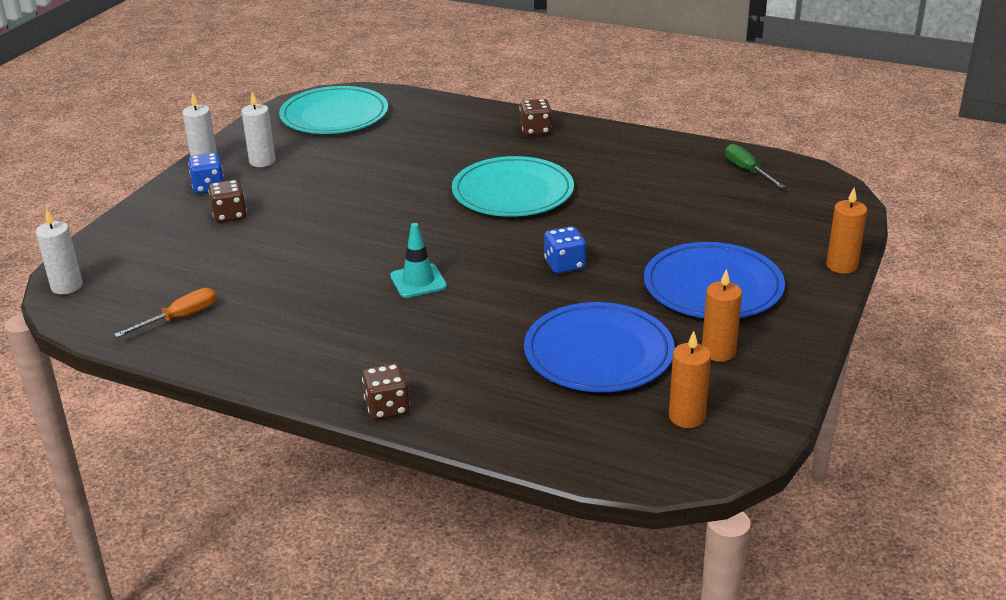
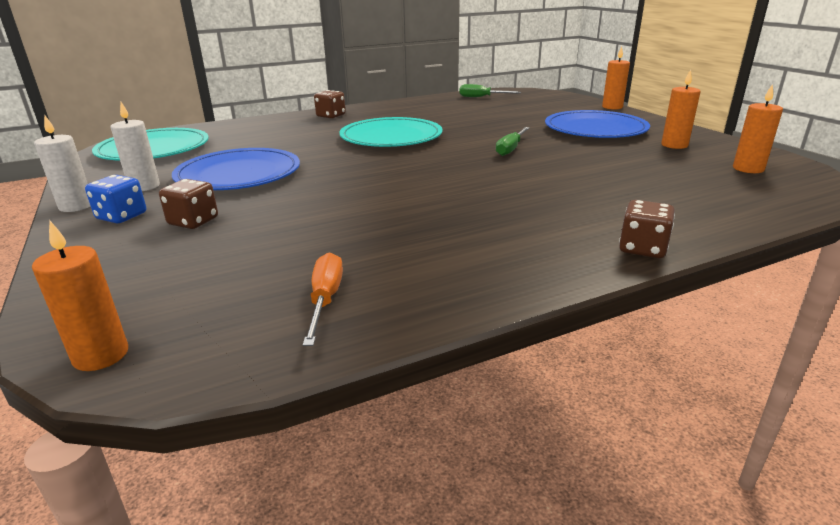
camera: 50 degrees left, 5 degrees down
white candle [36,208,83,294] -> orange candle [32,221,128,371]
turquoise traffic cone [390,223,447,298] -> none
blue plate [524,302,675,392] -> blue plate moved to [172,148,300,190]
blue dice [544,226,586,274] -> green screwdriver [496,127,530,156]

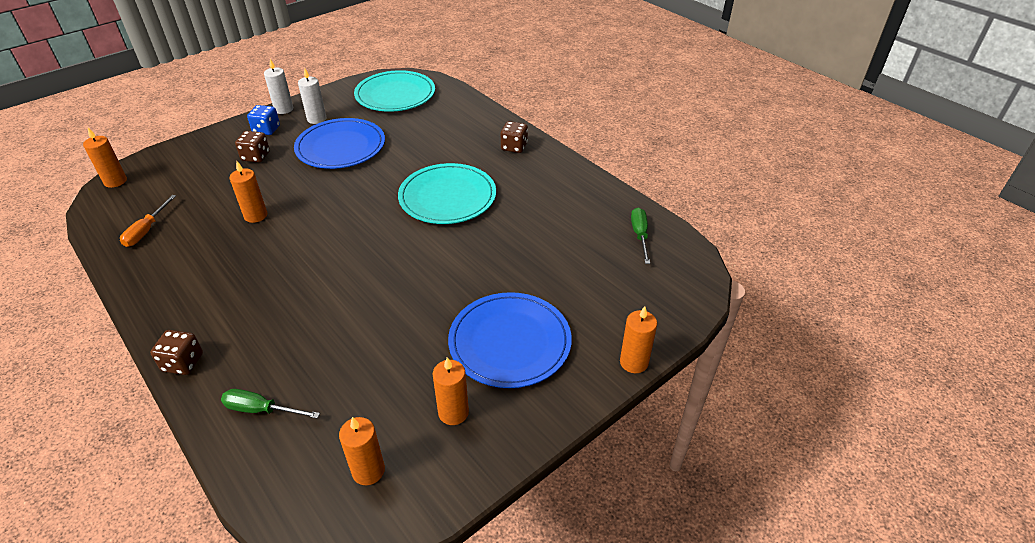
camera: 75 degrees right, 15 degrees up
orange screwdriver [303,252,343,346] -> orange screwdriver turned 120 degrees clockwise [120,195,176,247]
green screwdriver [496,127,530,156] -> green screwdriver moved to [221,389,320,419]
none -> orange candle [229,161,267,223]

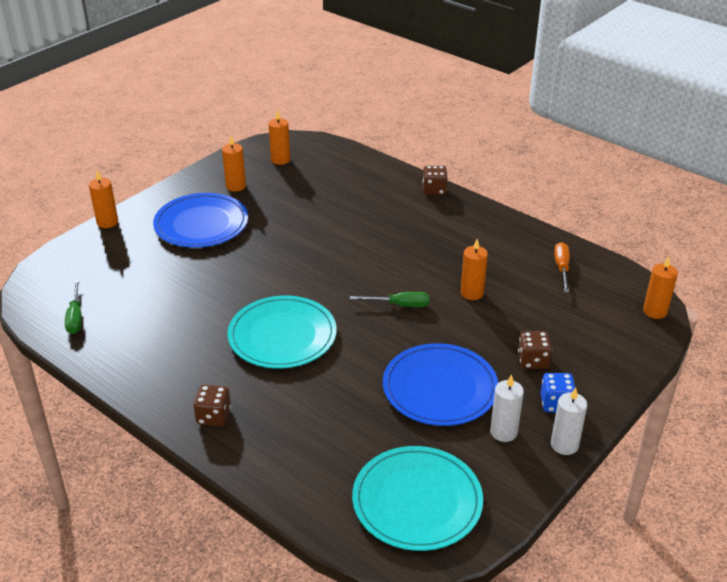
camera: 170 degrees right, 5 degrees down
green screwdriver [221,389,320,419] -> green screwdriver moved to [350,292,429,307]

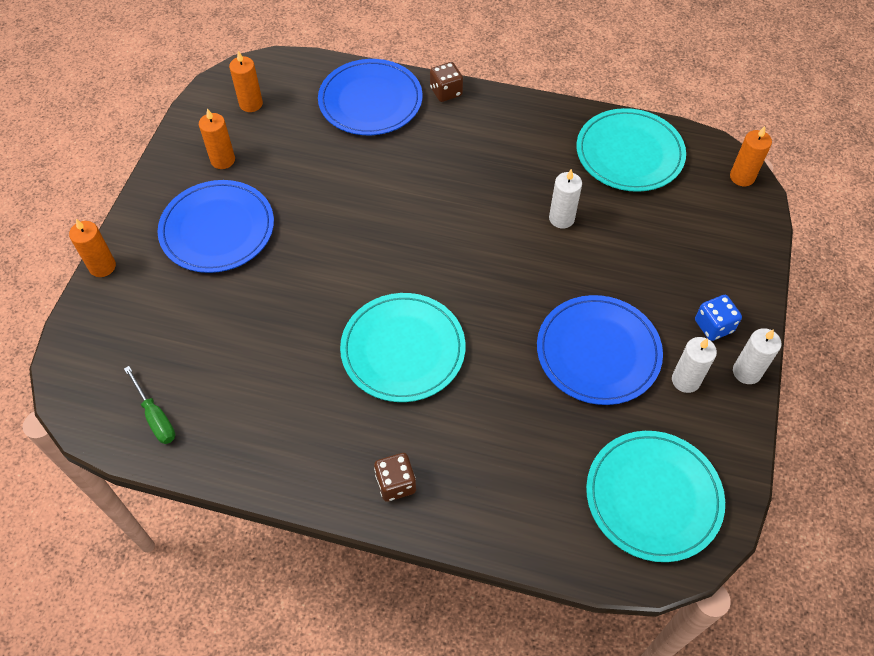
camera: 25 degrees left, 20 degrees up
green screwdriver [350,292,429,307] -> none
orange candle [461,239,488,300] -> white candle [549,169,582,229]
brown dice [518,331,552,369] -> none
orange screwdriver [554,242,570,292] -> turquoise plate [576,108,686,192]
none -> blue plate [318,59,423,135]

